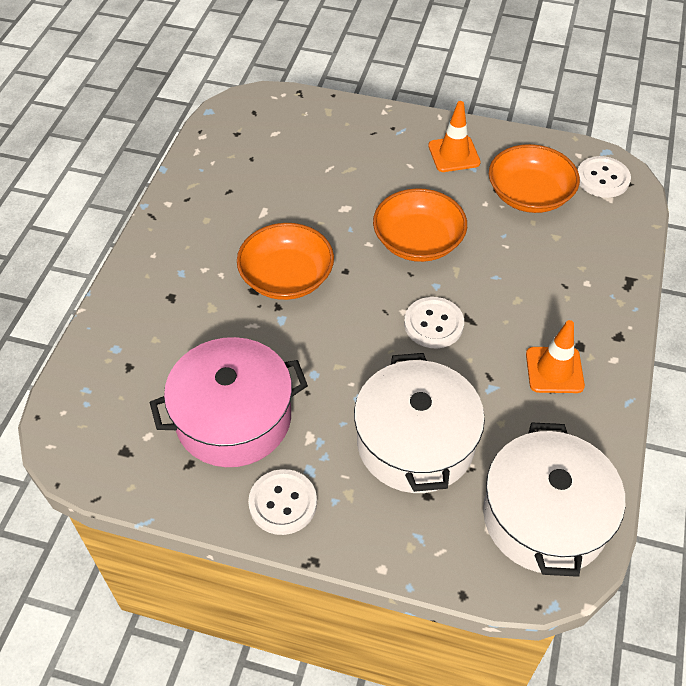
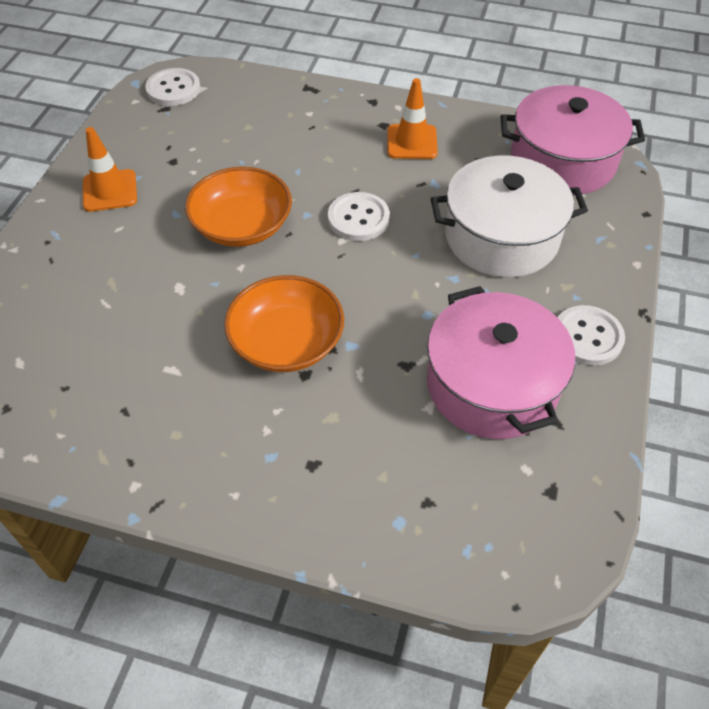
camera: 90 degrees left, 0 degrees up
white pot [483,423,625,577] -> pink pot [501,85,645,195]
orange bowl [489,144,580,213] -> none

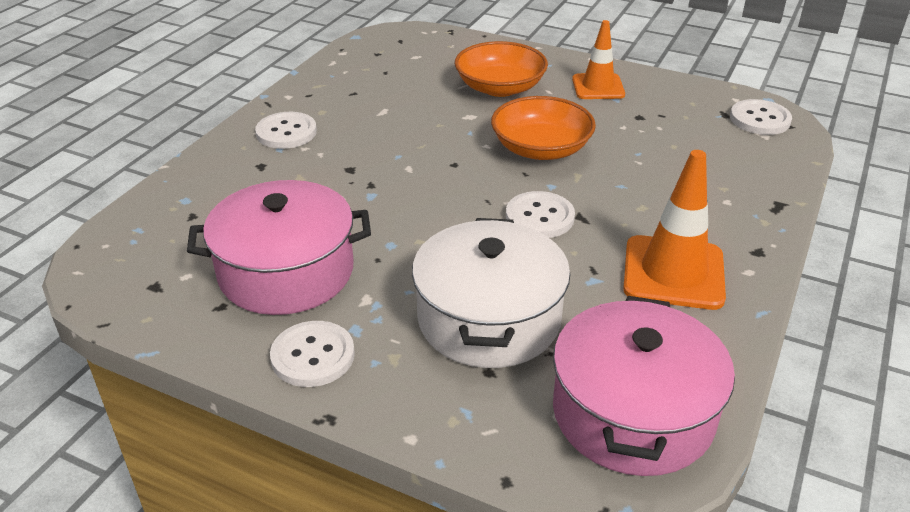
camera: 100 degrees right, 15 degrees down
orange bowl [224,275,344,372] -> orange bowl moved to [455,41,548,97]
orange traffic cone [387,78,438,159] -> orange traffic cone [623,150,726,310], size x1.50
none -> white button [255,112,317,149]

